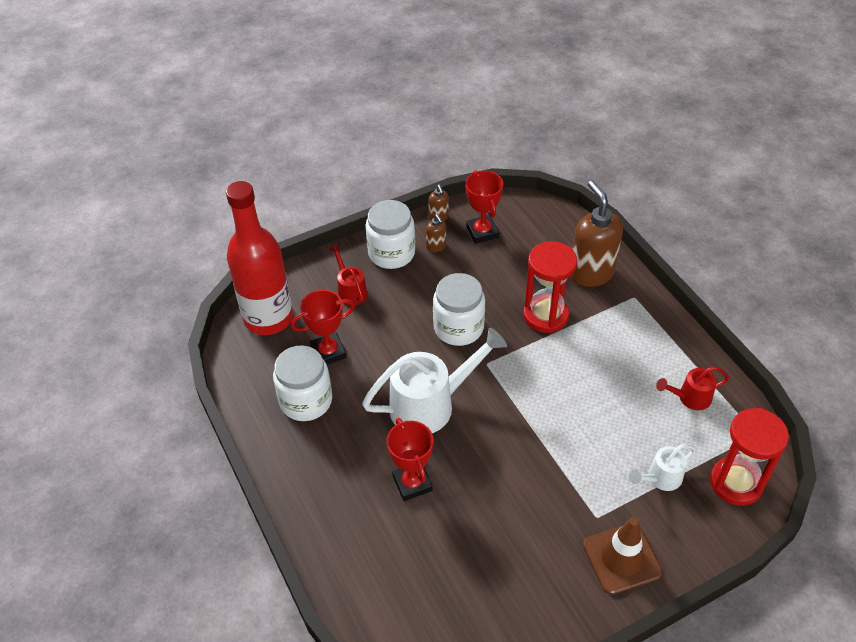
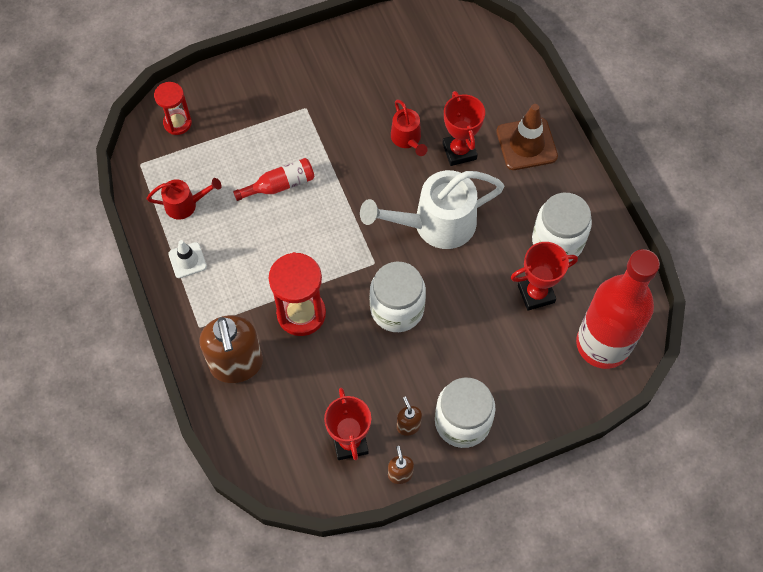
camera: 175 degrees left, 15 degrees up
red watering can [329,244,368,306] -> red watering can moved to [391,99,427,156]
brown traffic cone [583,517,662,595] -> brown traffic cone moved to [496,104,558,170]
white watering can [629,444,696,491] -> none
red hourglass [710,408,789,506] -> red hourglass [154,82,192,135], size x0.62
none -> white traffic cone [168,240,207,278]
none -> red bottle [233,158,314,201]

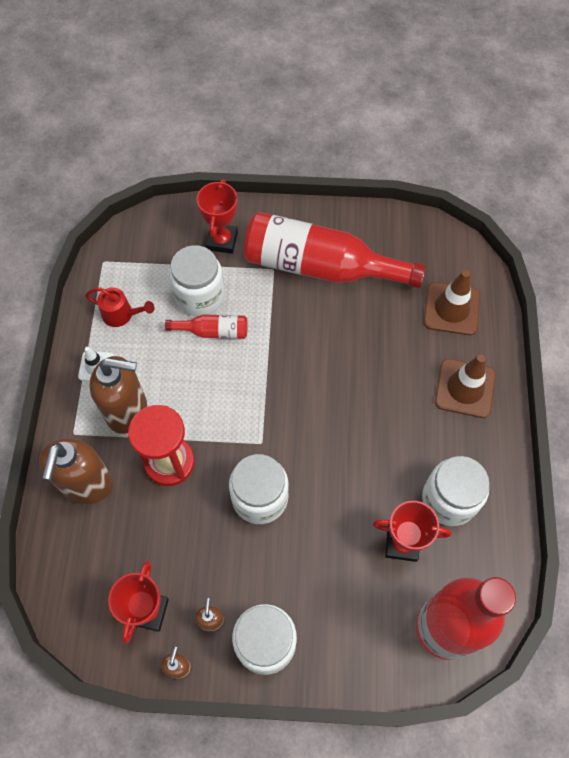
camera: 25 degrees right, 0 degrees up
red hourglass [154,82,192,135] -> none
white watering can [360,170,504,249] -> none
red watering can [391,99,427,156] -> none
red trophy [442,91,485,166] -> red trophy moved to [196,179,238,254]
none -> brown soap dispenser [89,356,147,434]
none -> white jar [169,245,225,316]
none -> red bottle [244,212,426,288]
none -> brown traffic cone [424,270,480,335]

